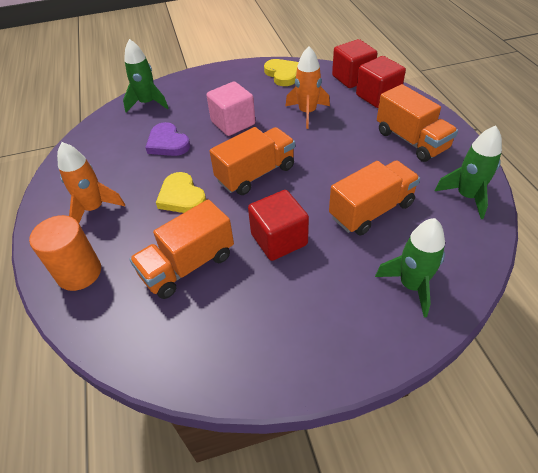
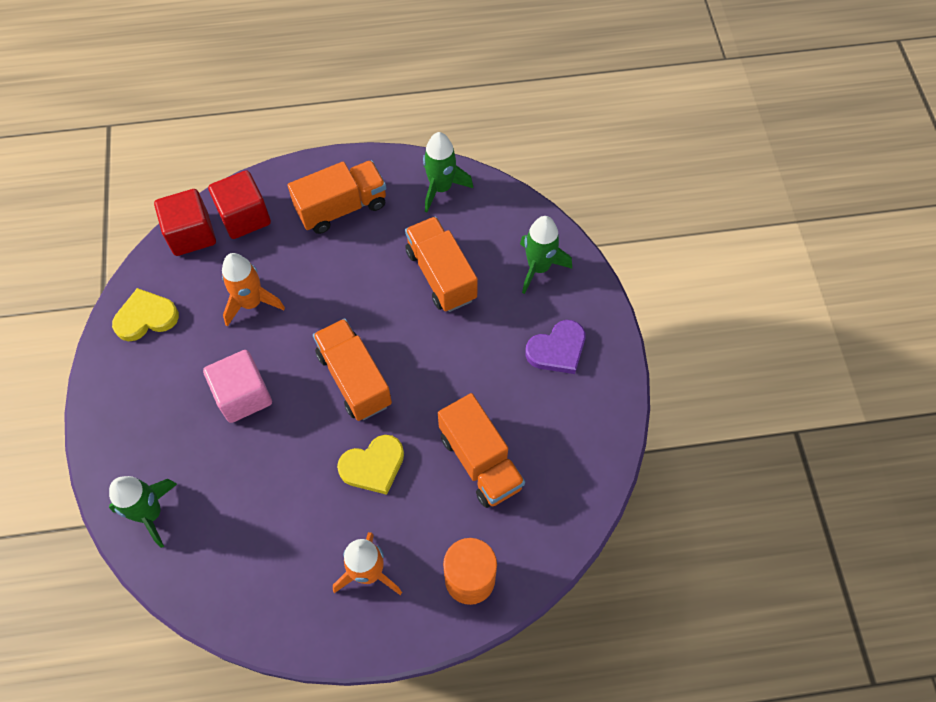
camera: 85 degrees left, 15 degrees up
purple heart [145,122,190,156] -> purple heart moved to [525,320,585,374]
red cube [248,190,309,261] -> none

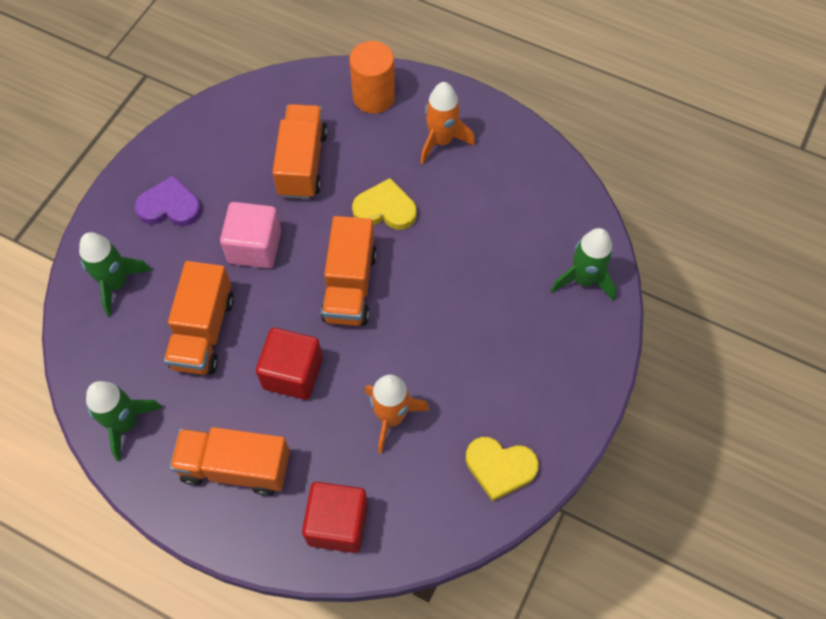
camera: 145 degrees left, 0 degrees up
red cube [154,189,216,256] -> red cube moved to [256,328,323,400]
pink cube [203,350,272,423] -> pink cube moved to [220,202,281,269]

